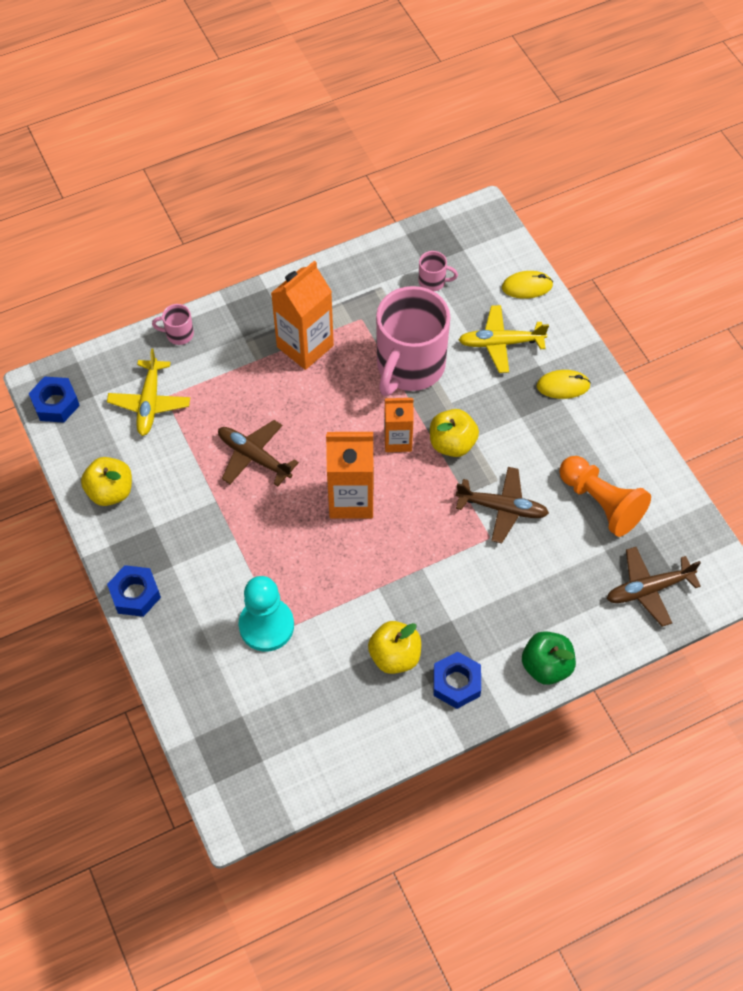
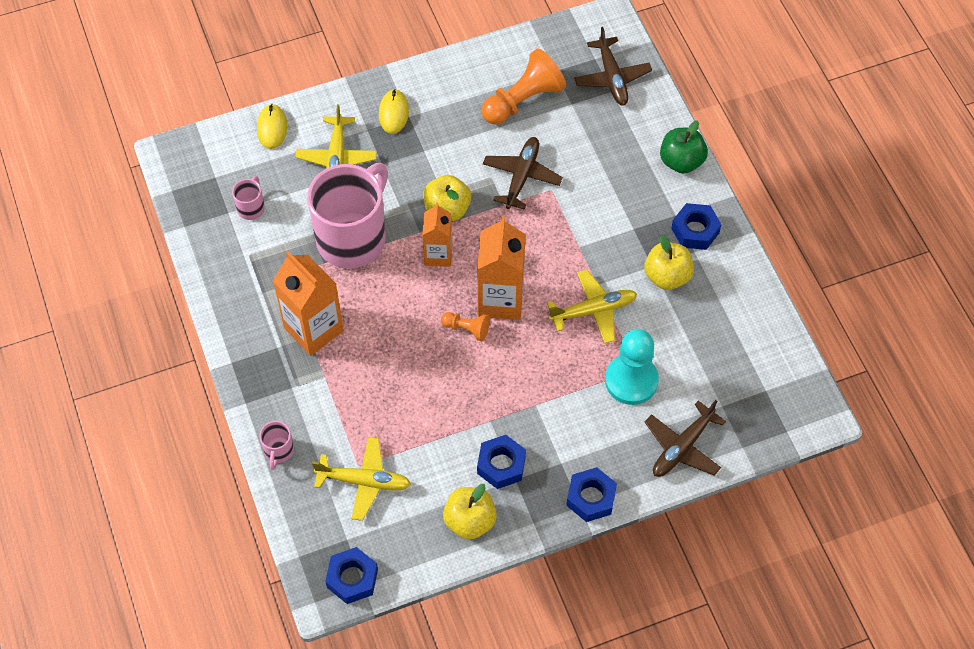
camera: 85 degrees left, 0 degrees up
brown plane [218,420,299,486] -> brown plane moved to [645,400,726,477]
pink mug [376,286,451,396] -> pink mug turned 90 degrees counterclockwise [307,163,388,268]
none -> orange pawn [441,312,490,341]
none -> blue nut [477,435,526,489]
none -> yellow plane [547,270,637,343]

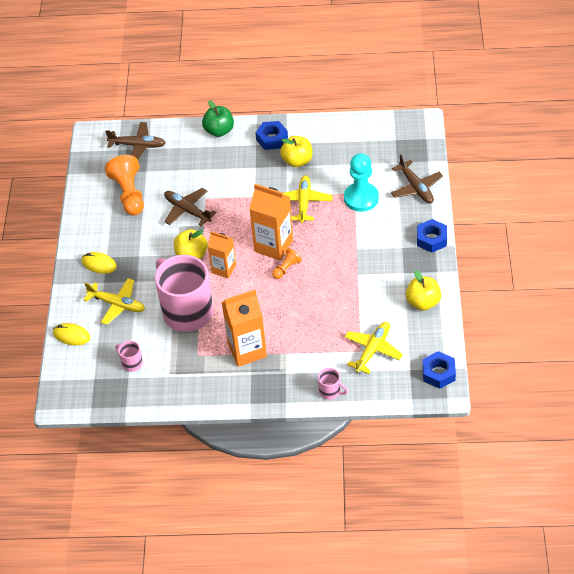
camera: 65 degrees left, 10 degrees down
blue nut [477,435,526,489] -> none

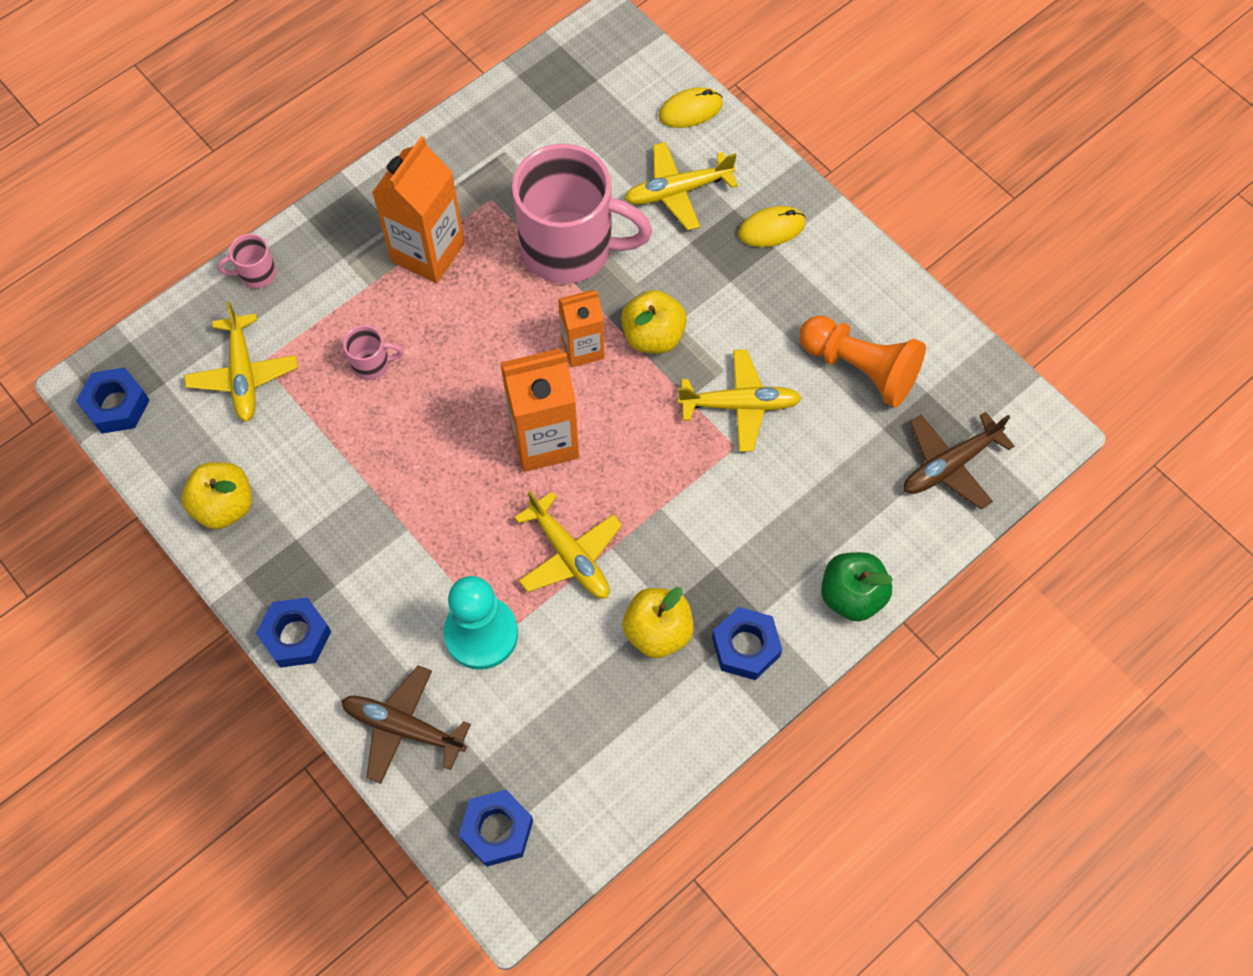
camera: 135 degrees right, 15 degrees up
pink mug [115,340,143,372] -> pink mug moved to [343,325,403,380]
brown plane [164,188,216,226] -> yellow plane [677,350,802,452]
orange pawn [272,248,302,279] -> none
none -> blue nut [459,790,533,867]

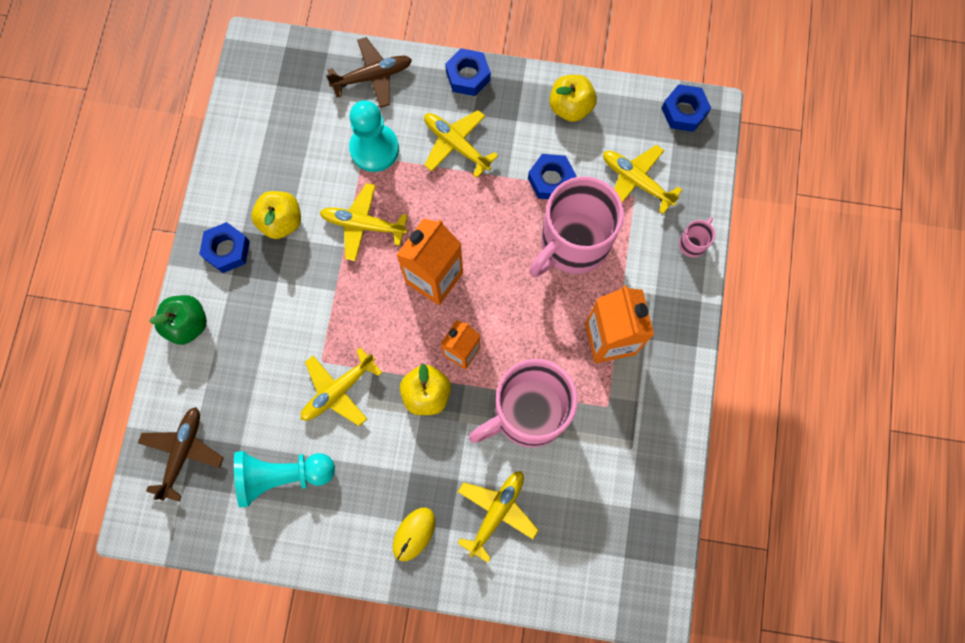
camera: 140 degrees right, 10 degrees up
pink mug [343,325,403,380] -> pink mug [529,176,624,277], size x2.48
blue nut [459,790,533,867] -> blue nut moved to [528,154,576,199]
yellow mouse [659,87,723,128] -> none
orange pawn [799,316,926,407] -> turquoise pawn [234,451,335,508]
none -> yellow plane [424,110,498,178]

